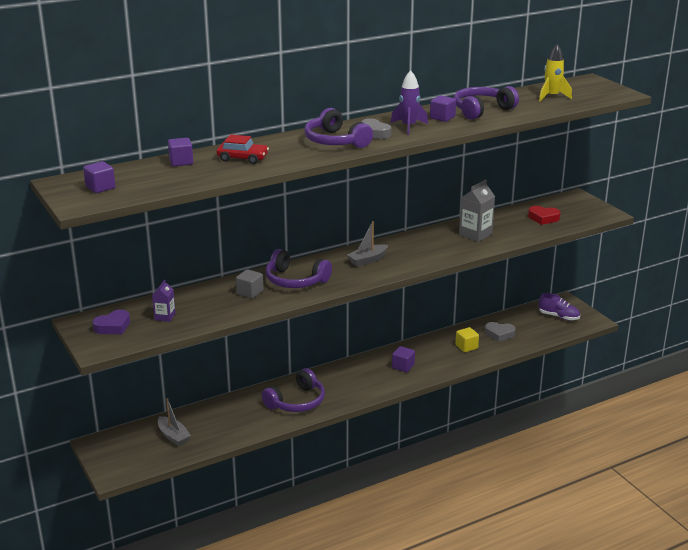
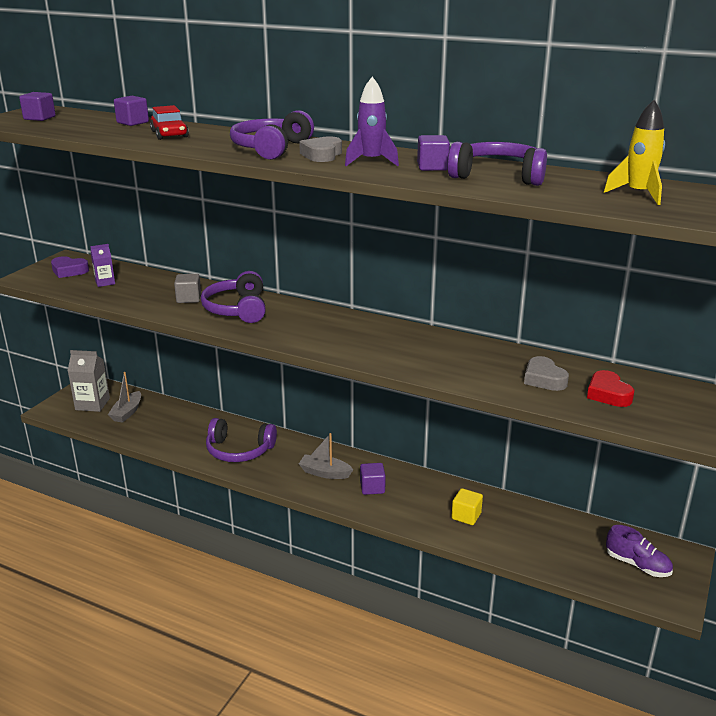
camera: 55 degrees right, 0 degrees up
grey boat [347,221,388,267] -> grey boat moved to [299,433,353,479]
grey carton [459,180,495,242] -> grey carton moved to [68,350,110,412]
grey heart [485,322,516,342] -> grey heart moved to [524,356,569,391]
purple shoe [539,293,580,320] -> purple shoe turned 45 degrees counterclockwise [606,525,673,577]

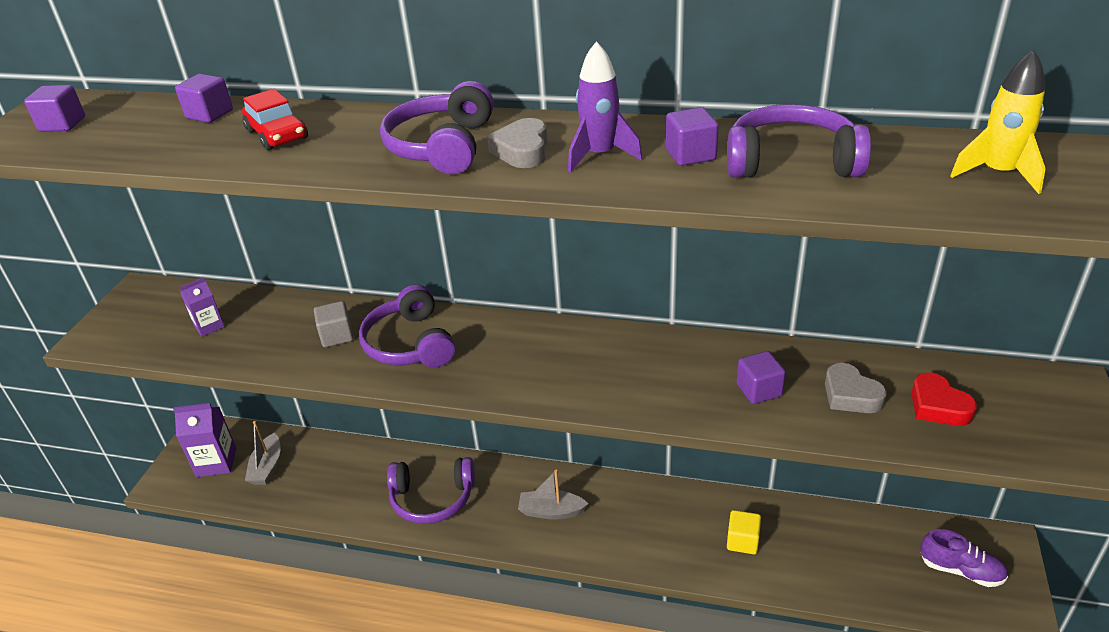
camera: 10 degrees left, 10 degrees up
purple heart [51,256,89,278] -> none
grey carton [68,350,110,412] -> purple carton [173,403,236,477]
purple cube [360,463,386,495] -> purple cube moved to [736,351,786,404]

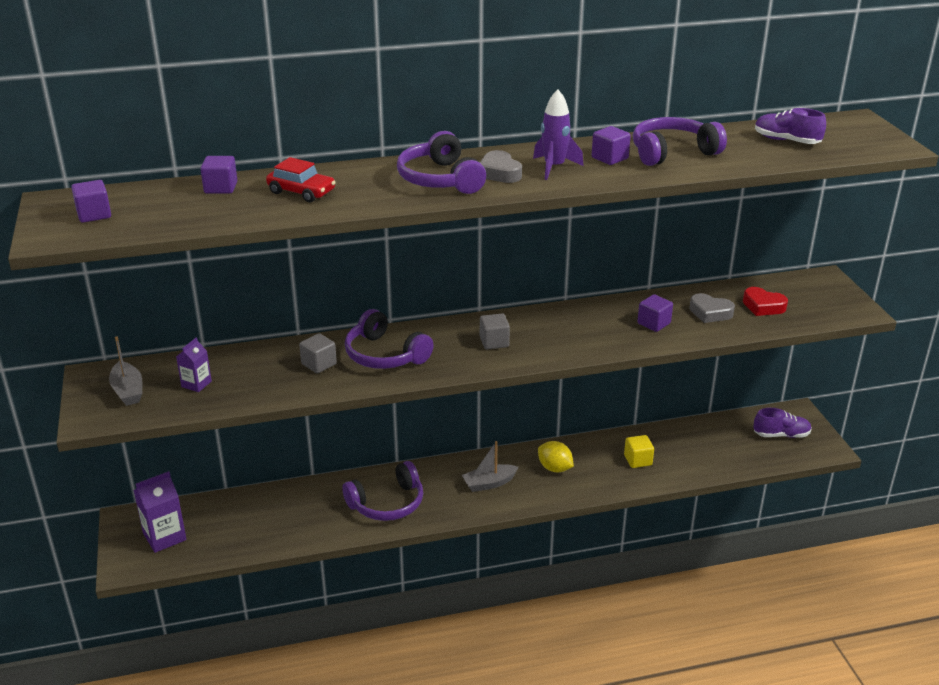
camera: 30 degrees left, 5 degrees down
grey boat [245,421,280,485] -> grey boat moved to [109,336,142,406]
yellow rocket [950,50,1046,194] -> purple shoe [755,108,826,144]
none -> grey cube [480,314,510,349]
none -> yellow lemon [538,441,574,472]

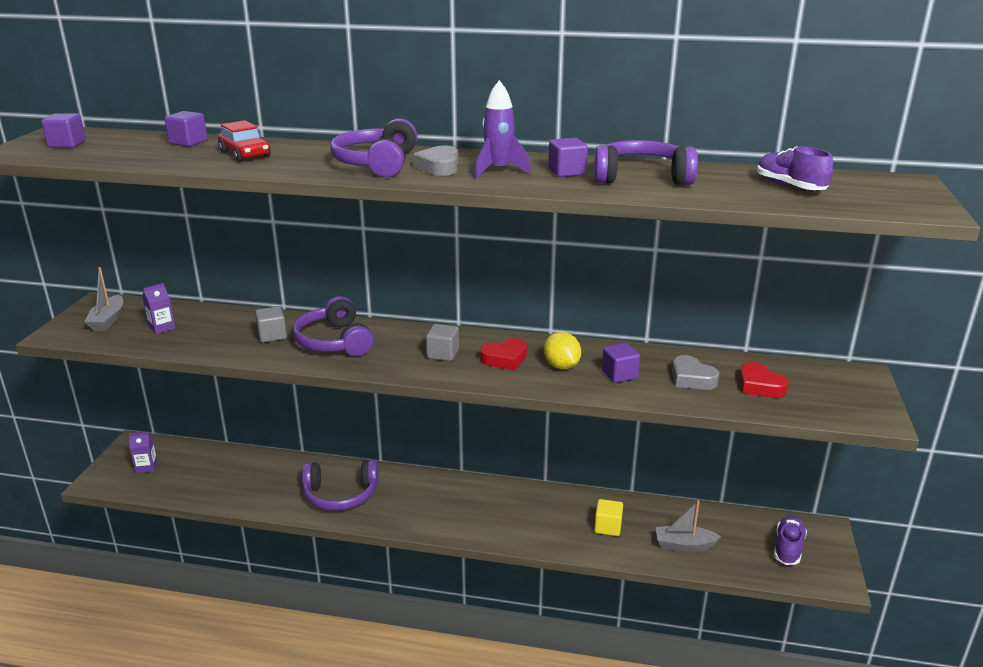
camera: 25 degrees right, 5 degrees down
purple carton [134,471,187,553] -> purple carton [129,432,158,473], size x0.59
grey boat [462,441,518,492] -> grey boat moved to [656,500,721,552]
yellow lemon [538,441,574,472] -> yellow lemon moved to [544,332,581,369]
purple shoe [754,408,812,438] -> purple shoe turned 90 degrees counterclockwise [774,516,807,565]
none -> red heart [480,338,527,370]

